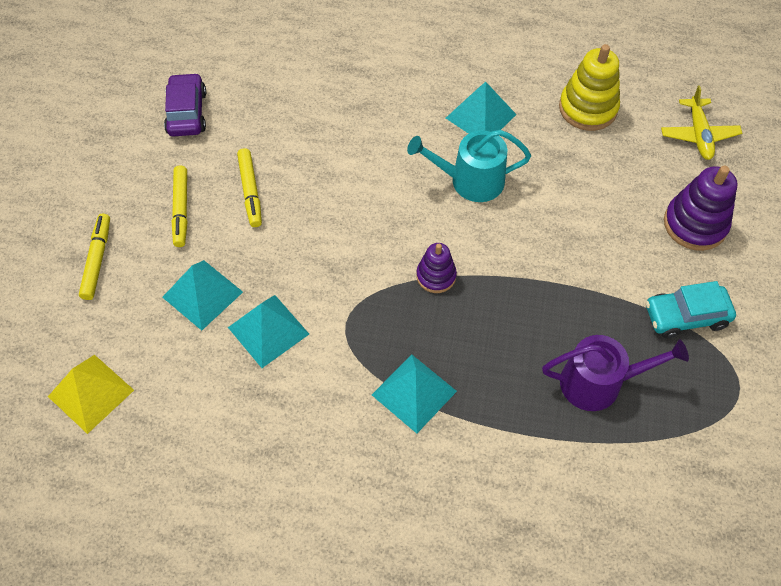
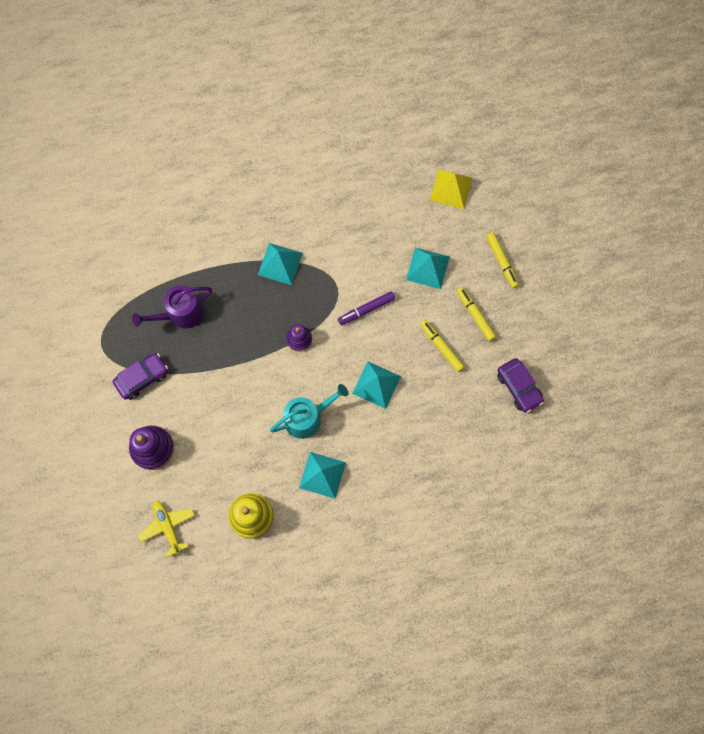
camera: 155 degrees right, 15 degrees up
turquoise pyramid [228,295,309,368] -> turquoise pyramid moved to [352,361,401,409]
turquoise car [646,281,736,338] -> purple car [113,353,168,400]
none -> purple marker [338,291,395,325]

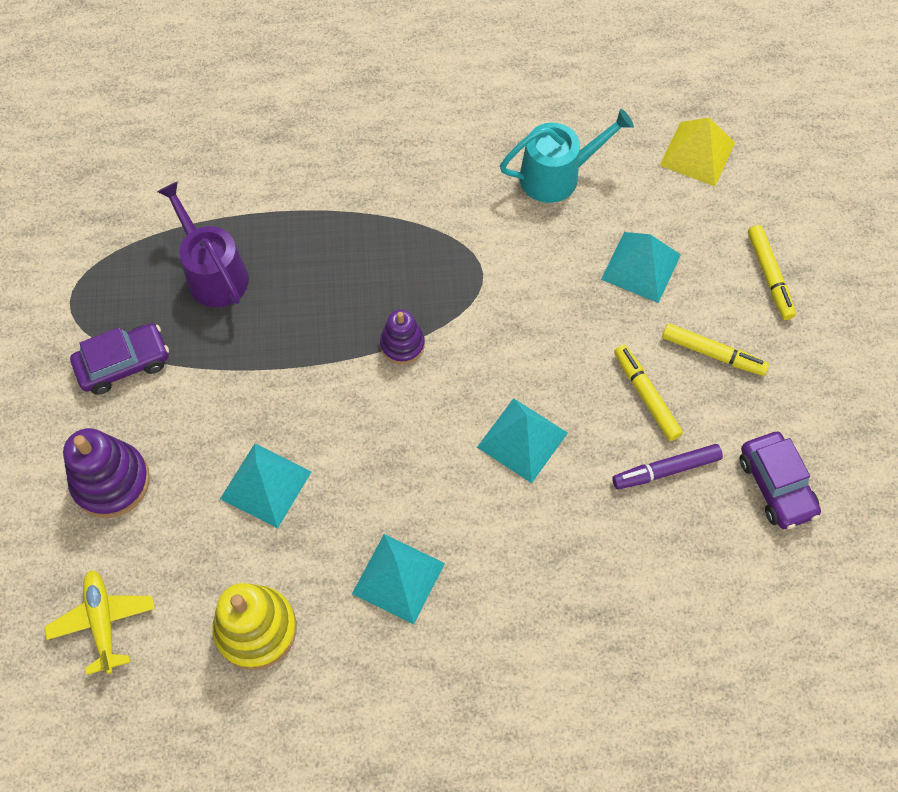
camera: 10 degrees right, 10 degrees down
purple watering can [132,285,212,329] -> purple watering can turned 75 degrees clockwise [157,181,249,307]
turquoise pyramid [258,243,303,285] -> turquoise pyramid moved to [220,444,312,528]
turquoise watering can [270,384,349,439] -> turquoise watering can moved to [500,109,634,203]
purple marker [338,291,395,325] -> purple marker moved to [612,444,723,490]
yellow marker [457,287,496,341] -> yellow marker turned 135 degrees clockwise [662,323,769,376]

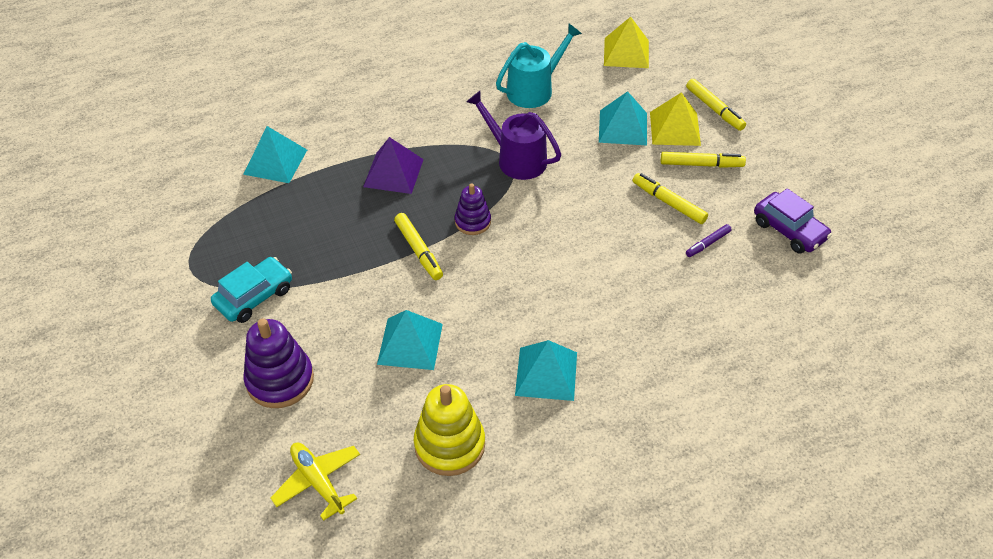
camera: 20 degrees left, 15 degrees down
purple car [70,323,169,395] -> turquoise car [211,257,292,323]
purple watering can [157,181,249,307] -> purple watering can moved to [467,91,561,180]
turquoise pyramid [477,398,568,483] -> turquoise pyramid moved to [243,126,307,183]
purple marker [612,444,723,490] -> purple marker [686,224,732,257], size x0.65
none -> purple pyramid [363,137,424,194]
none -> yellow marker [394,213,443,280]
none -> yellow pyramid [650,92,701,146]

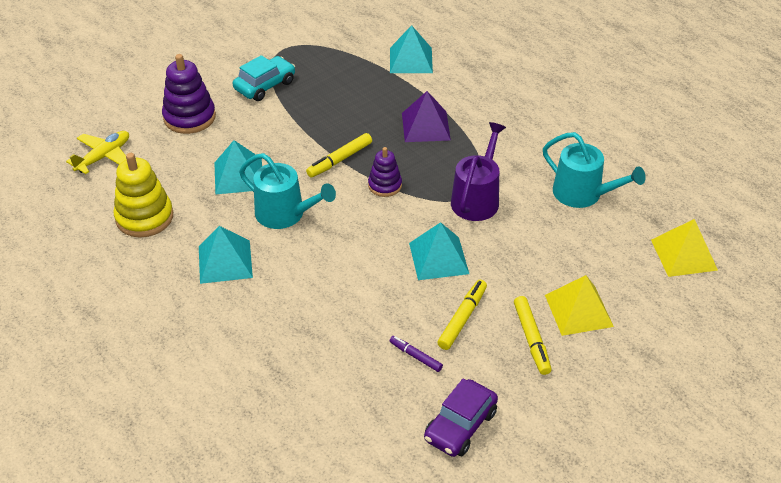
camera: 75 degrees right, 5 degrees down
turquoise car [211,257,292,323] -> turquoise car turned 75 degrees counterclockwise [233,55,295,101]
turquoise pyramid [599,91,647,145] -> turquoise pyramid moved to [409,222,469,280]
yellow marker [686,79,746,131] -> none
none -> turquoise watering can [239,153,336,229]

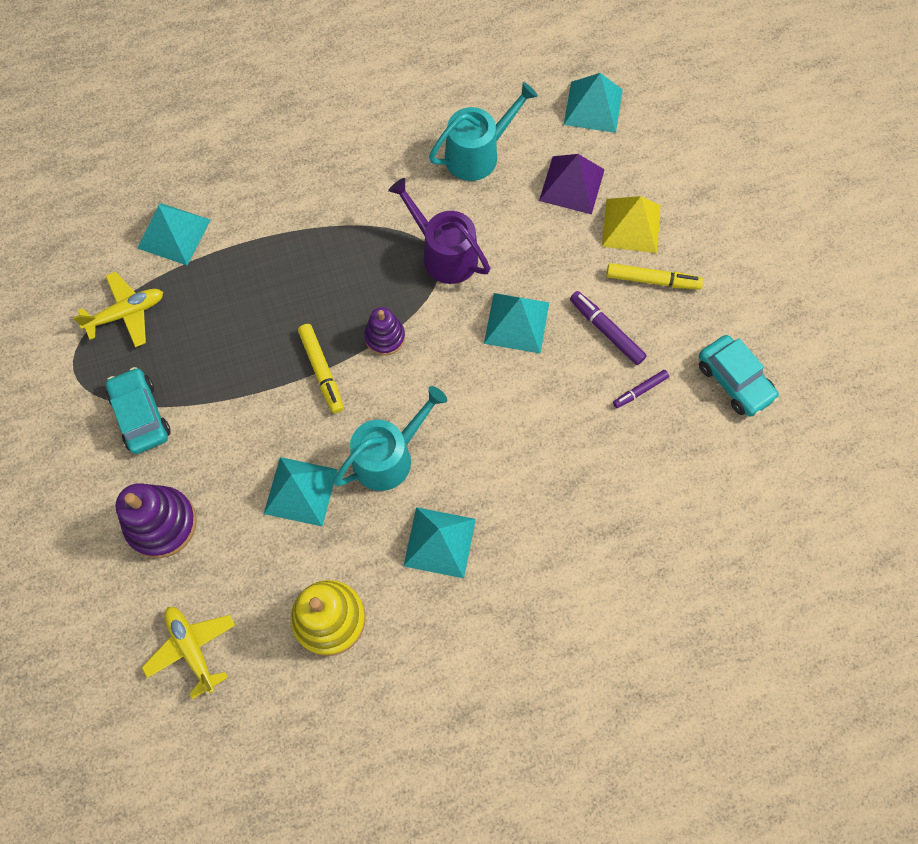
camera: 70 degrees left, 25 degrees up
purple pyramid [402,91,451,142] -> purple pyramid moved to [539,154,605,214]
purple car [424,379,498,457] -> turquoise car [699,335,779,417]
yellow marker [437,280,487,350] -> purple marker [570,291,647,365]
yellow pyramid [651,219,718,277] -> turquoise pyramid [564,73,623,133]
none -> yellow plane [73,271,163,348]

